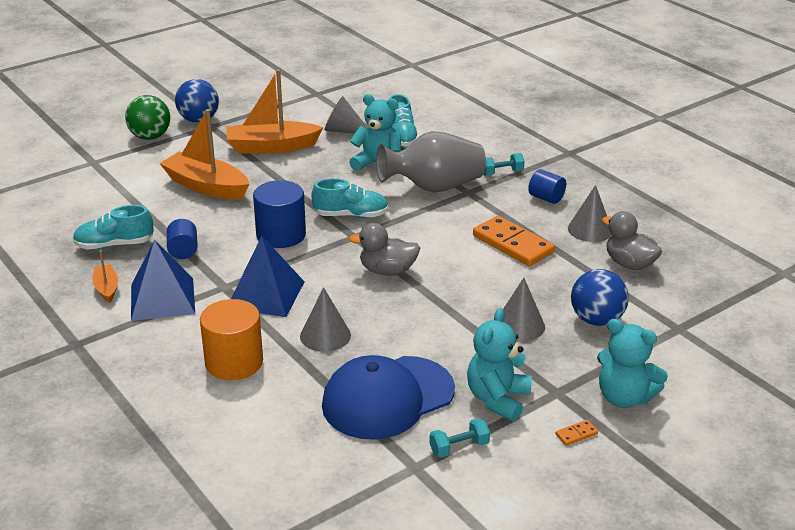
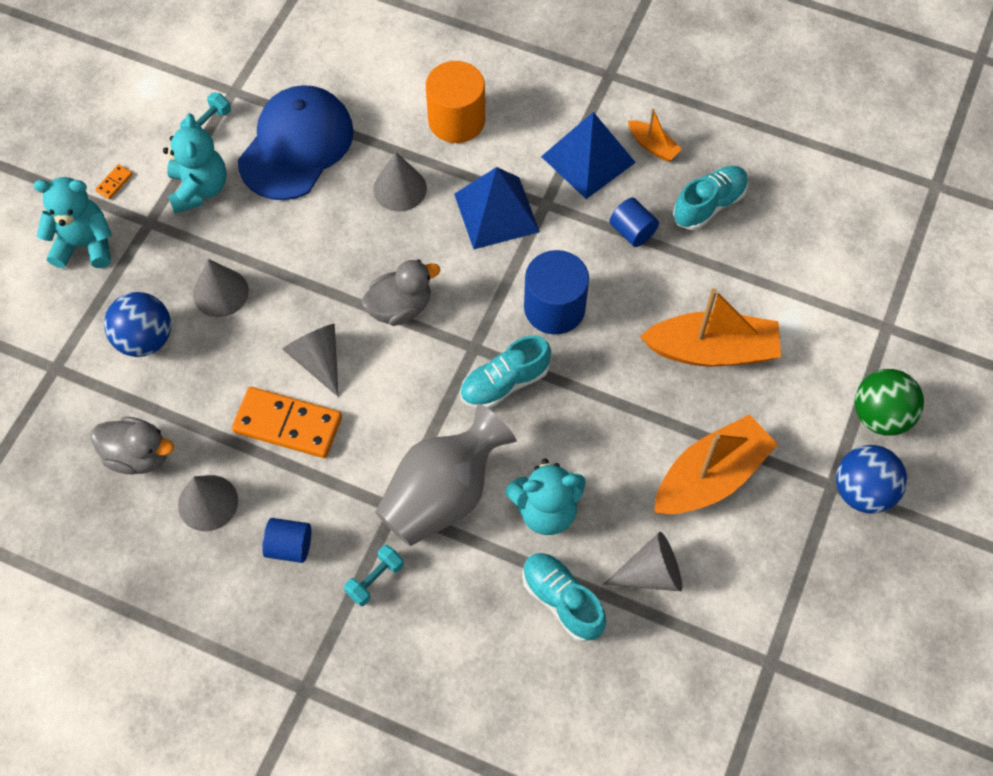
camera: 150 degrees right, 30 degrees up
none -> grey cone [282,324,339,397]

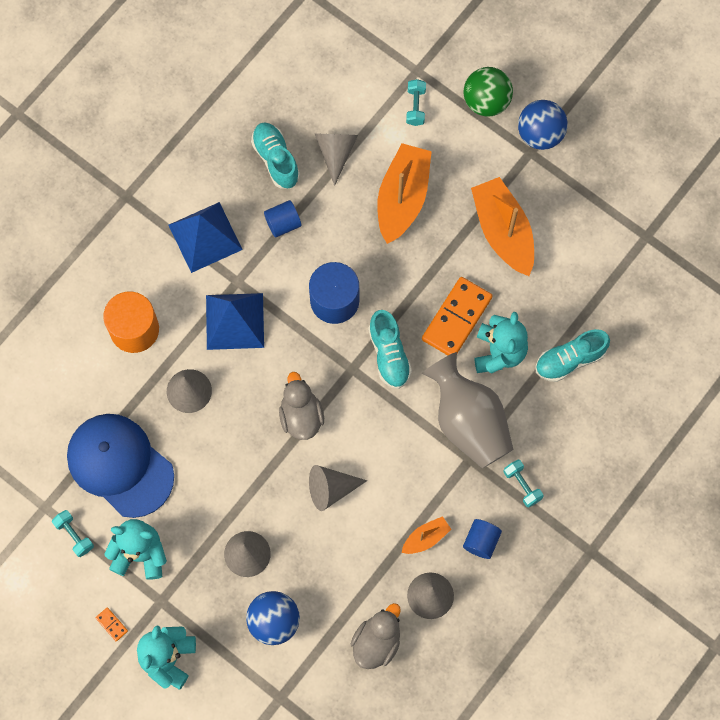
camera: 75 degrees left, 10 degrees up
orange domino [232,387,342,458] -> orange domino moved to [422,277,493,355]
grey cone [603,532,682,591] -> grey cone moved to [314,133,358,186]
orange boat [628,108,682,162] -> orange boat moved to [401,516,451,554]
none -> turquoise dumbbell [406,79,426,126]

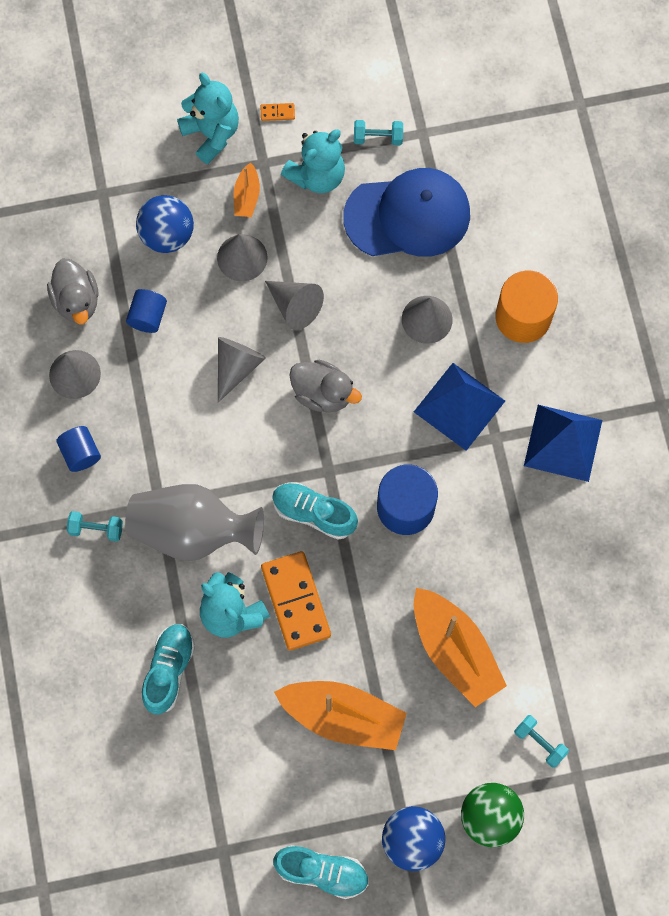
camera: 130 degrees right, 0 degrees up
turquoise shoe [251,122,300,189] -> turquoise shoe moved to [273,845,369,899]
blue cylinder [264,200,301,238] -> blue cylinder moved to [126,289,167,333]
grey cone [314,133,358,186] -> grey cone moved to [265,281,324,330]
orange boat [401,516,451,554] -> orange boat moved to [234,162,260,217]

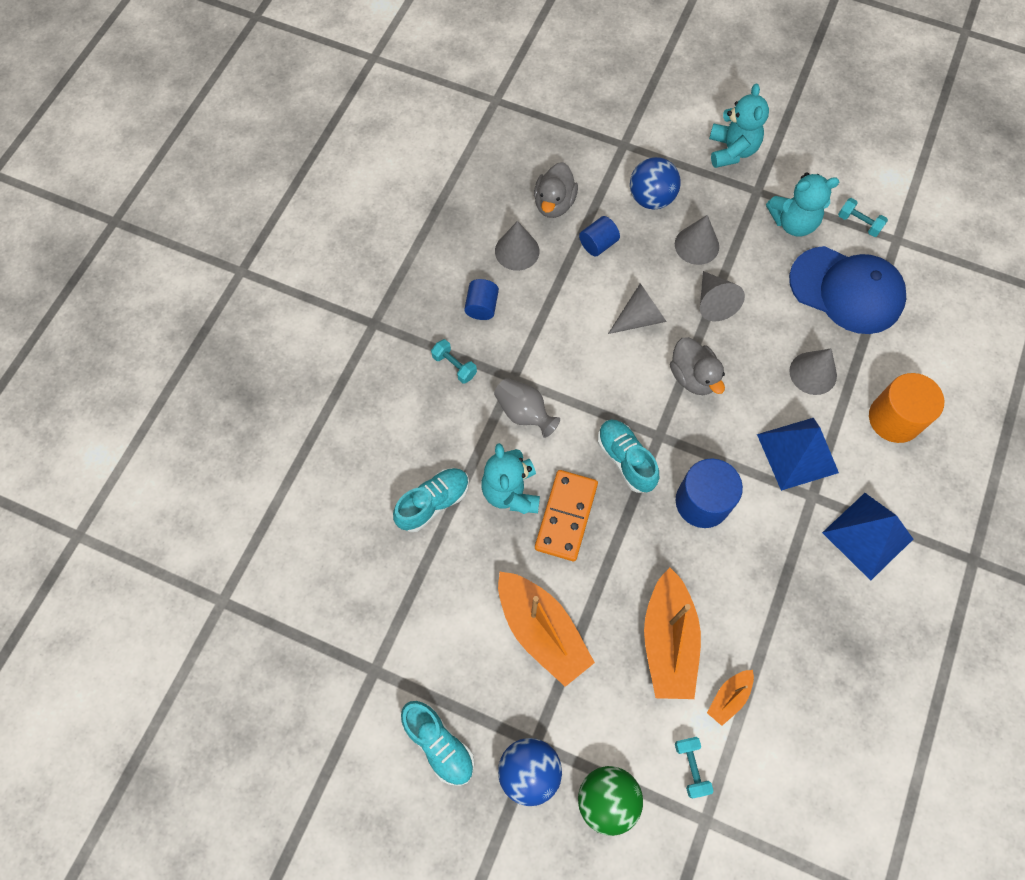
camera: 35 degrees right, 5 degrees down
grey vase [125,484,264,561] -> grey vase [494,378,560,438], size x0.58
orange boat [234,162,260,217] -> orange boat moved to [707,670,754,726]
orange domino [260,103,295,121] -> none

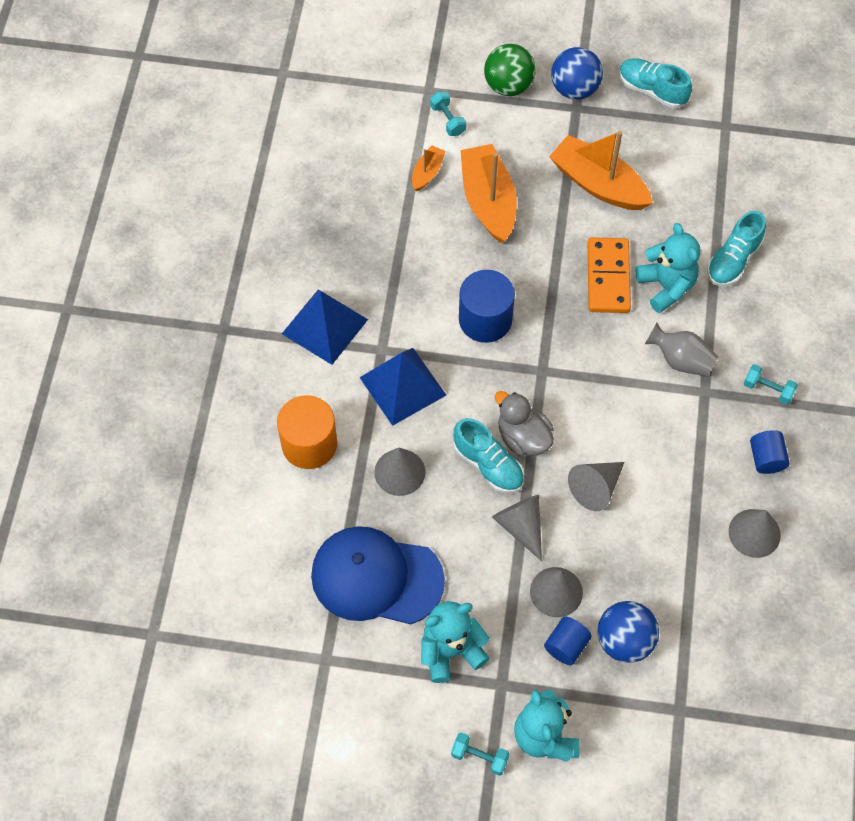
camera: 165 degrees right, 5 degrees down
grey duck [534,162,578,218] -> none
blue cylinder [579,216,620,257] -> blue cylinder moved to [544,616,592,665]
turquoise shoe [598,419,659,493] -> turquoise shoe moved to [453,418,524,493]
turquoise dumbbell [838,198,888,237] -> turquoise dumbbell moved to [451,733,510,776]

